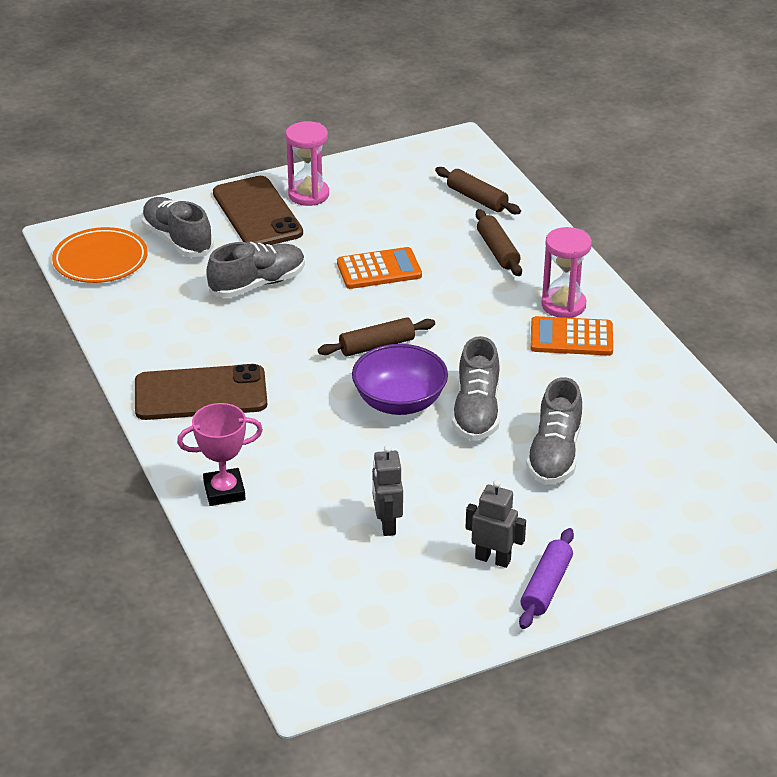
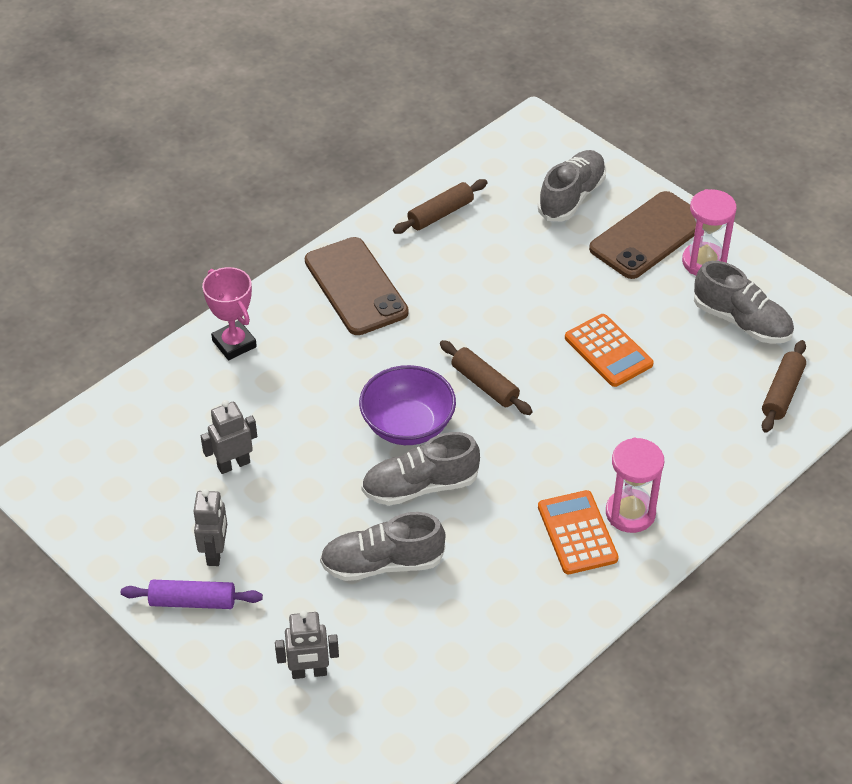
camera: 70 degrees right, 10 degrees up
orange plate [52,227,148,283] -> none
grey shoe [206,242,305,298] -> grey shoe moved to [694,261,794,344]
brown rolling pin [476,209,522,276] -> brown rolling pin moved to [393,179,488,234]
none -> grey robot [275,610,339,679]

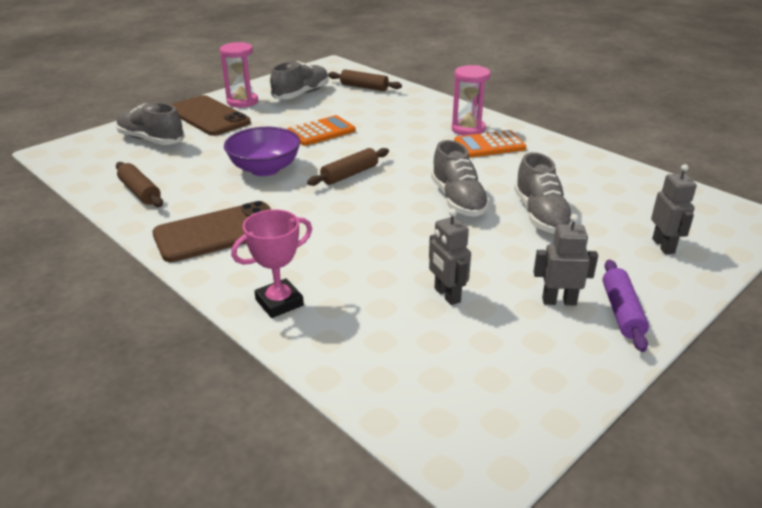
camera: 90 degrees left, 15 degrees down
purple bowl [359,365,456,445] -> purple bowl moved to [224,127,301,176]

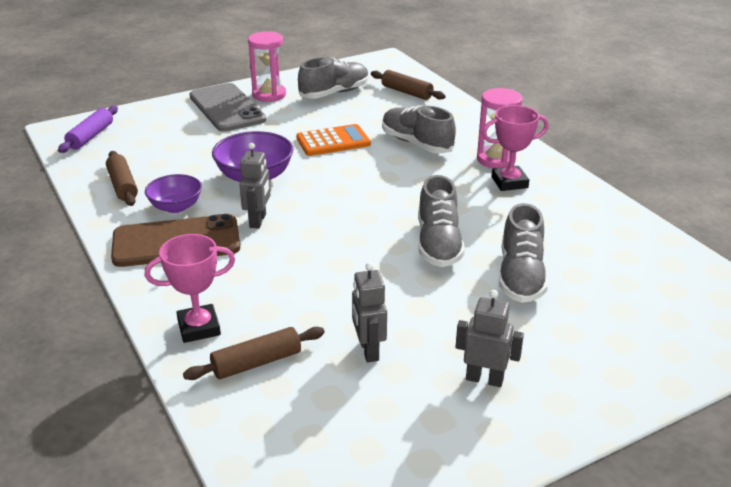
camera: 15 degrees right, 0 degrees up
grey shoe [116,103,185,145] -> grey shoe moved to [382,105,456,154]
brown phone [170,95,251,136] -> grey phone [190,83,266,132]
brown rolling pin [307,148,389,186] -> brown rolling pin moved to [183,327,325,380]
orange calculator [454,130,526,158] -> pink trophy [482,105,549,191]
purple rolling pin [603,260,649,352] -> purple rolling pin moved to [58,106,118,153]
grey robot [651,164,697,254] -> grey robot moved to [239,143,271,229]
none -> purple bowl [145,174,202,213]

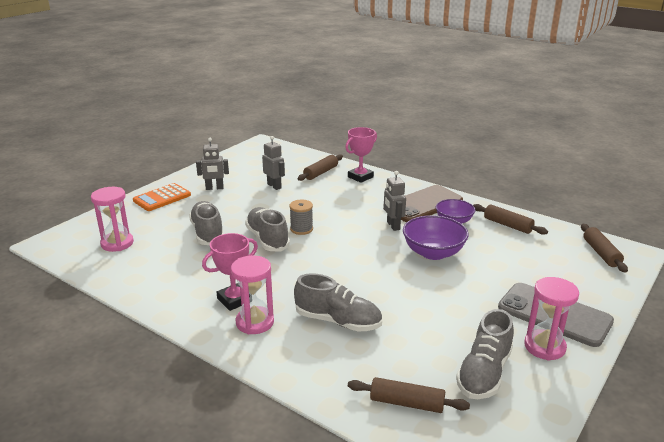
camera: 155 degrees right, 5 degrees down
purple rolling pin [58,106,118,153] -> brown rolling pin [581,224,628,273]
orange calculator [296,124,371,156] -> orange calculator moved to [133,183,191,211]
none -> pink hourglass [91,187,134,252]
none -> grey spool [289,200,313,235]

